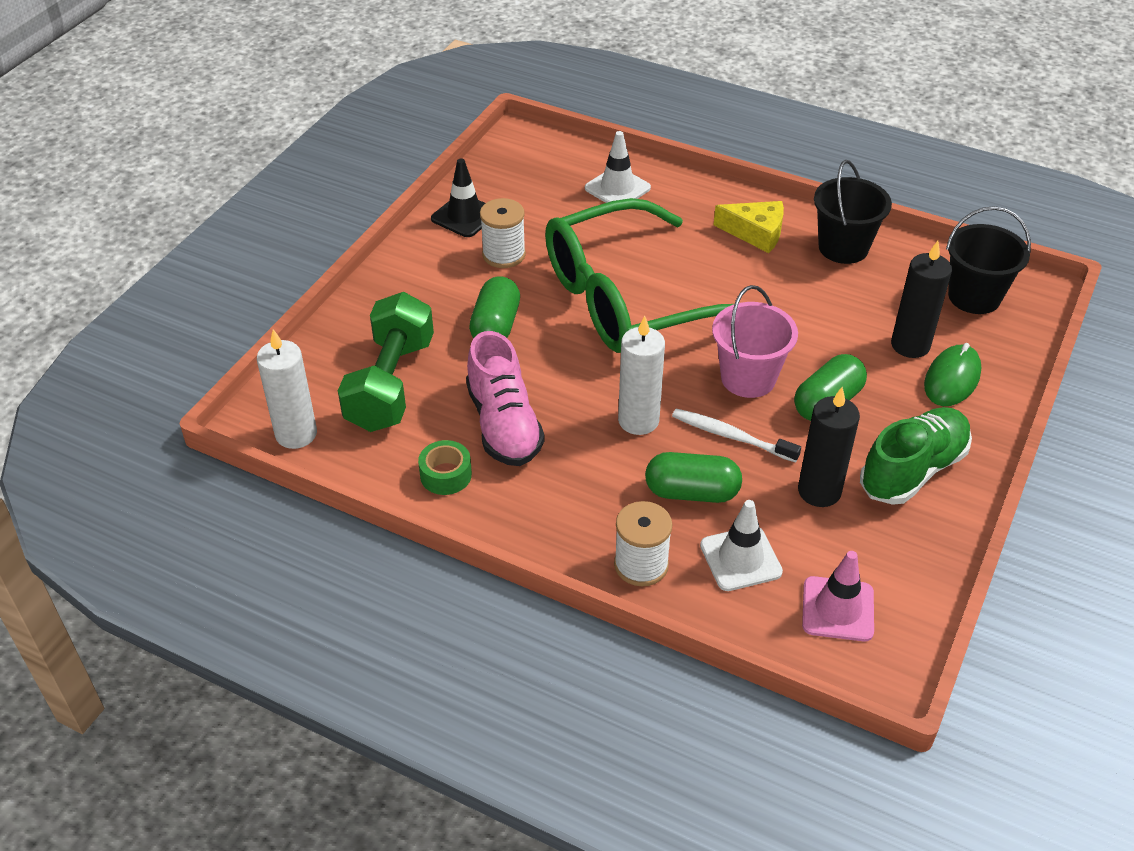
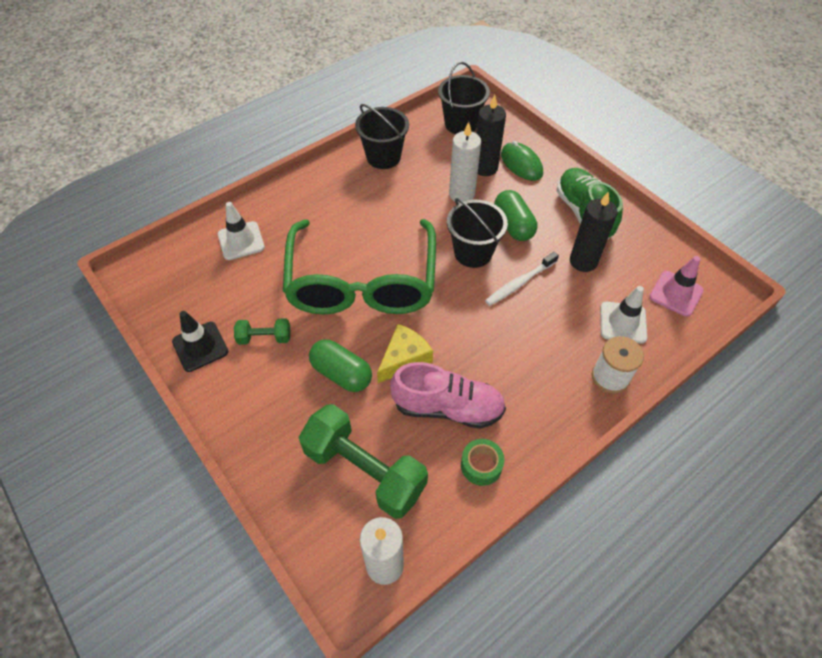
camera: 65 degrees left, 10 degrees up
white spool [480,198,526,268] -> green dumbbell [234,318,291,345]
white candle [618,316,665,435] -> white candle moved to [449,122,481,203]
green capsule [645,452,742,503] -> none
pink bucket [712,285,798,398] -> black bucket [447,198,508,268]
yellow cheese [714,201,784,253] -> yellow cheese moved to [377,324,433,383]

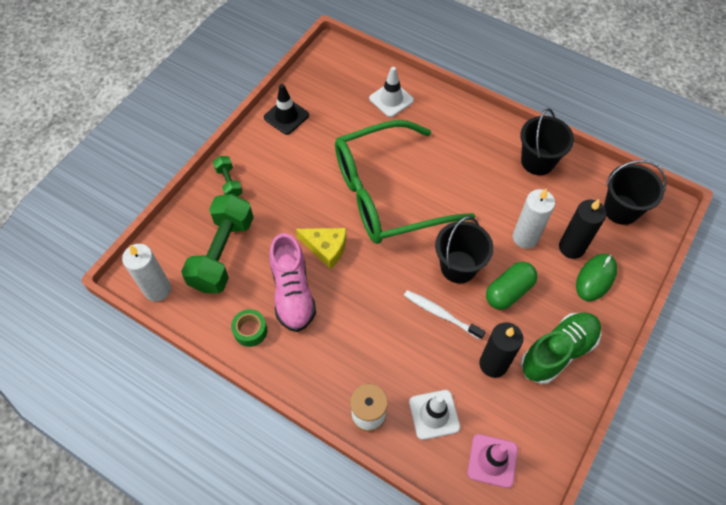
camera: 70 degrees right, 5 degrees up
green dumbbell [234,318,291,345] -> green dumbbell moved to [213,156,242,196]
green capsule [309,339,372,392] -> none

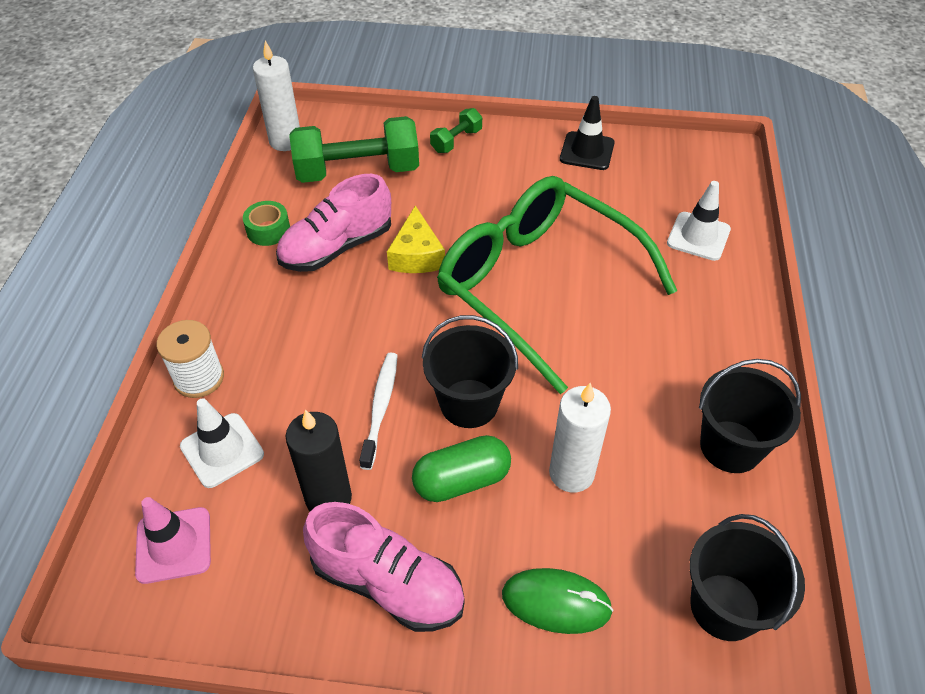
camera: 65 degrees right, 10 degrees down
green capsule [486,262,538,310] -> green capsule turned 45 degrees counterclockwise [412,435,511,502]
green shoe [521,313,601,384] -> pink shoe [303,502,465,632]
black candle [559,199,606,259] -> none

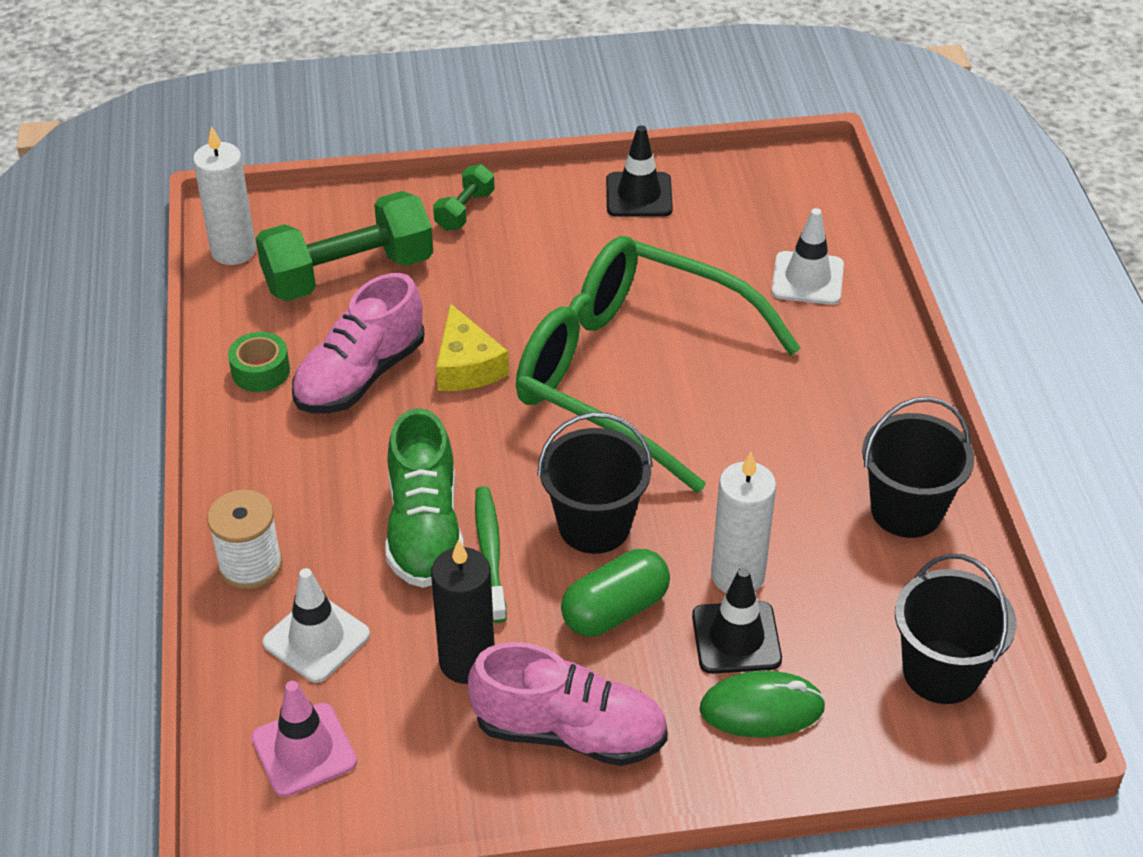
camera: 15 degrees left, 5 degrees down
white toothbrush [359,352,398,470] -> green toothbrush [475,486,507,623]
none -> green shoe [386,408,464,588]
none -> black traffic cone [692,567,782,674]

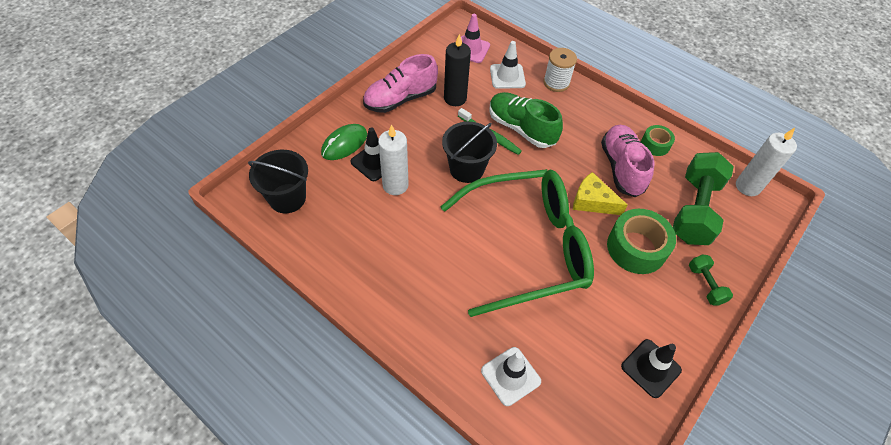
camera: 135 degrees right, 10 degrees up
green capsule [561,549,670,637] -> none
black bucket [862,397,975,538] -> none
none -> green tape [607,209,676,274]

